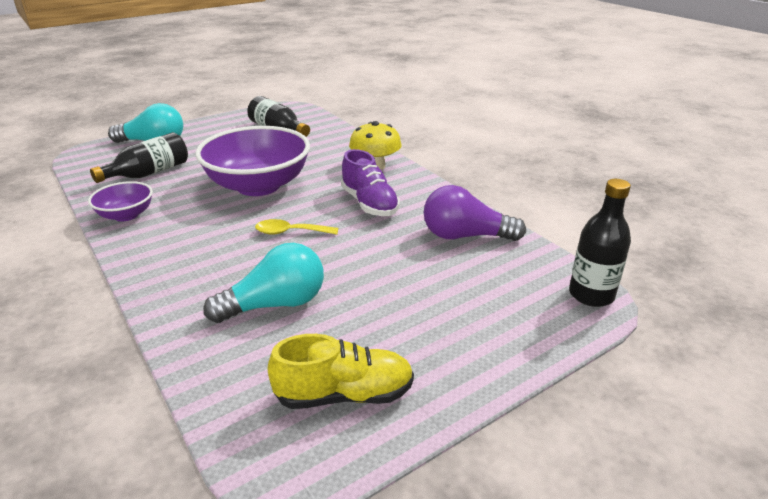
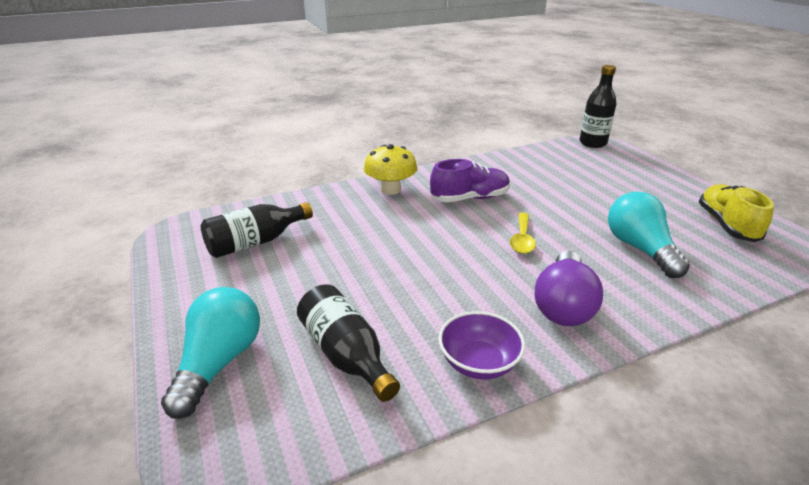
camera: 80 degrees left, 0 degrees up
purple bowl [195,126,310,196] -> none
purple light bulb [423,185,526,241] -> purple light bulb moved to [535,251,603,326]

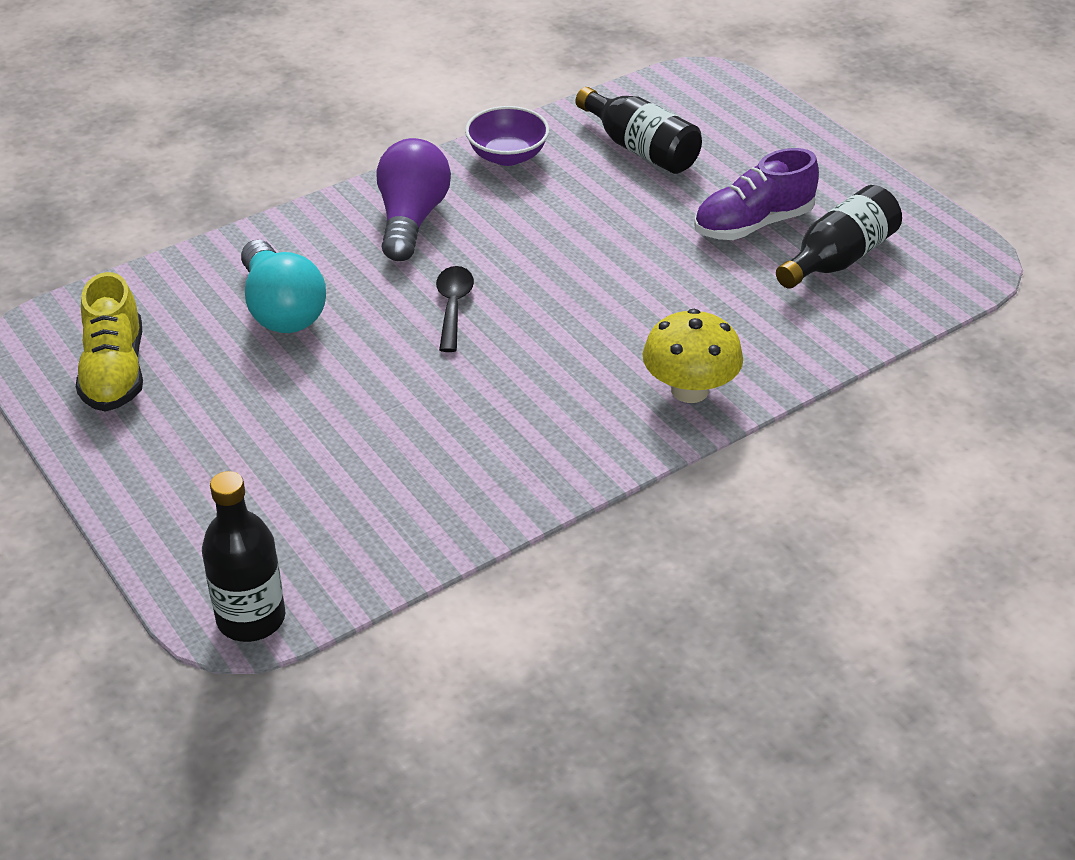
camera: 170 degrees right, 10 degrees up
turquoise light bulb [161,287,260,419] -> none
purple shoe [430,159,510,202] -> purple shoe moved to [694,148,819,240]
yellow spoon [510,213,536,254] -> black spoon [436,266,474,352]

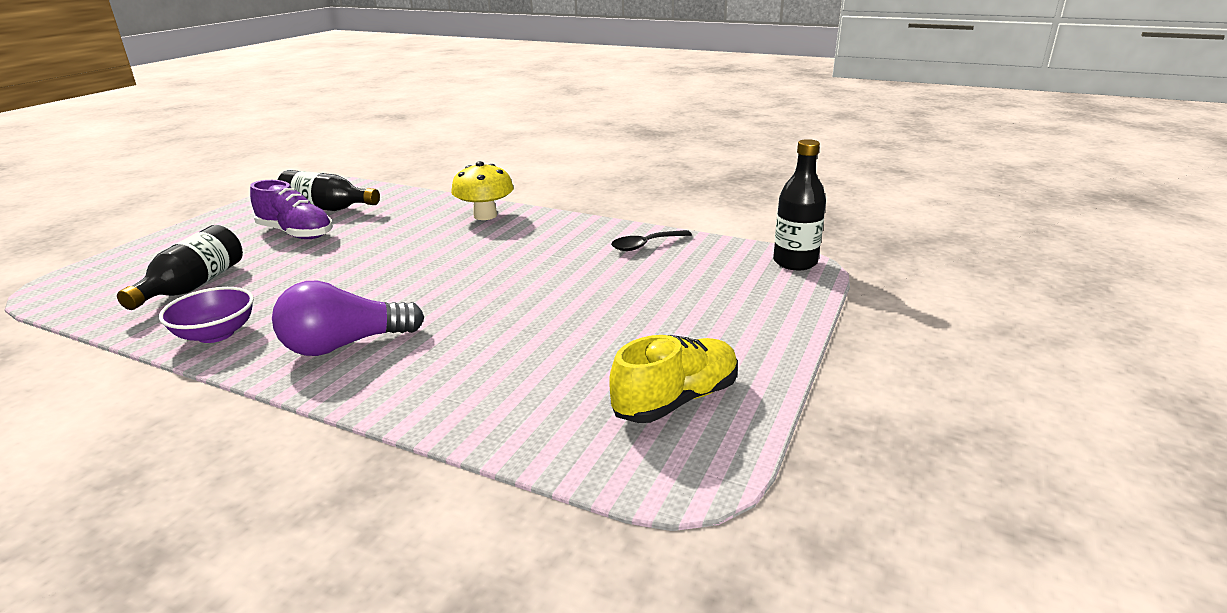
camera: 120 degrees left, 15 degrees down
turquoise light bulb [241,240,326,333] -> none
black spoon [436,266,474,352] -> black spoon moved to [611,230,692,251]

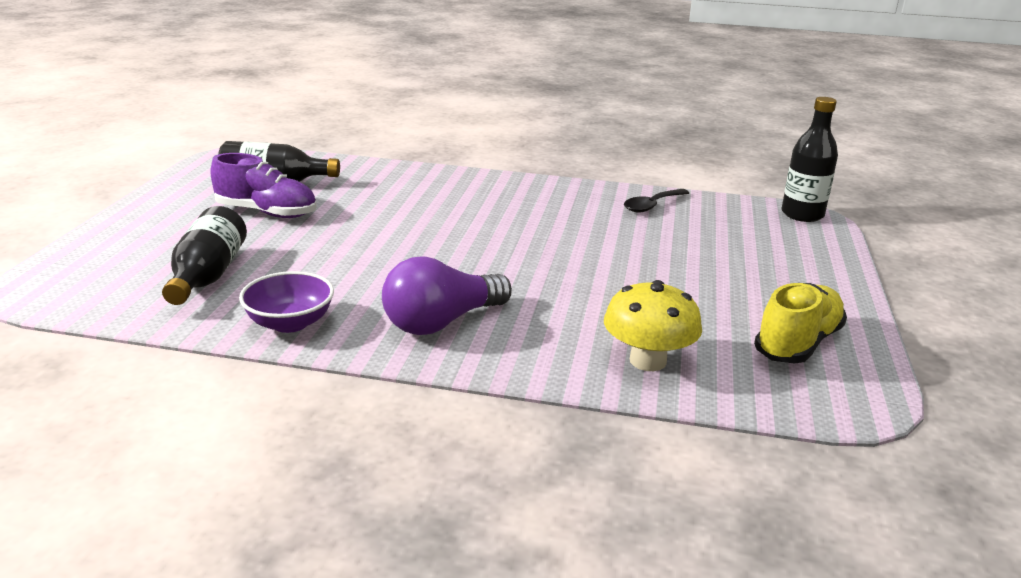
camera: 15 degrees left, 0 degrees up
yellow mushroom [451,161,514,220] -> yellow mushroom moved to [604,280,702,371]

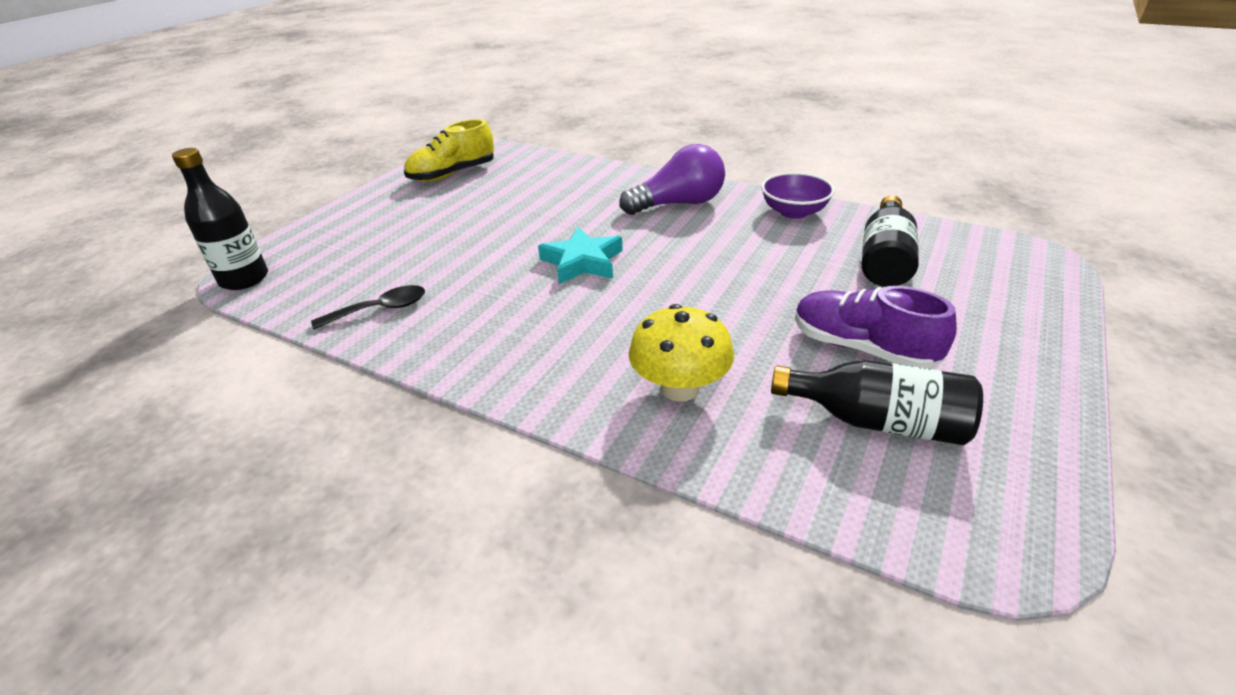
camera: 160 degrees left, 10 degrees up
yellow mushroom [604,280,702,371] -> yellow mushroom moved to [629,304,734,402]
none -> turquoise star [538,227,623,284]

